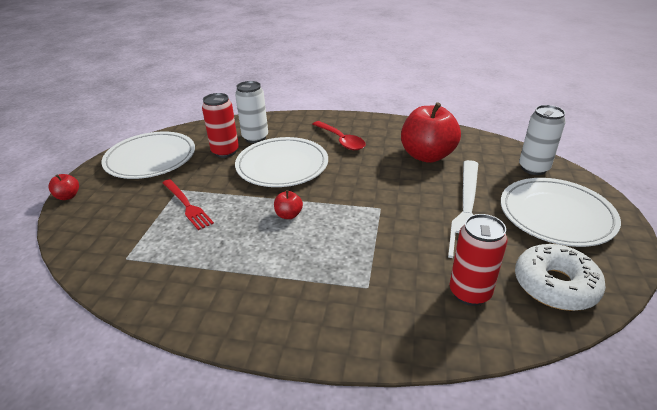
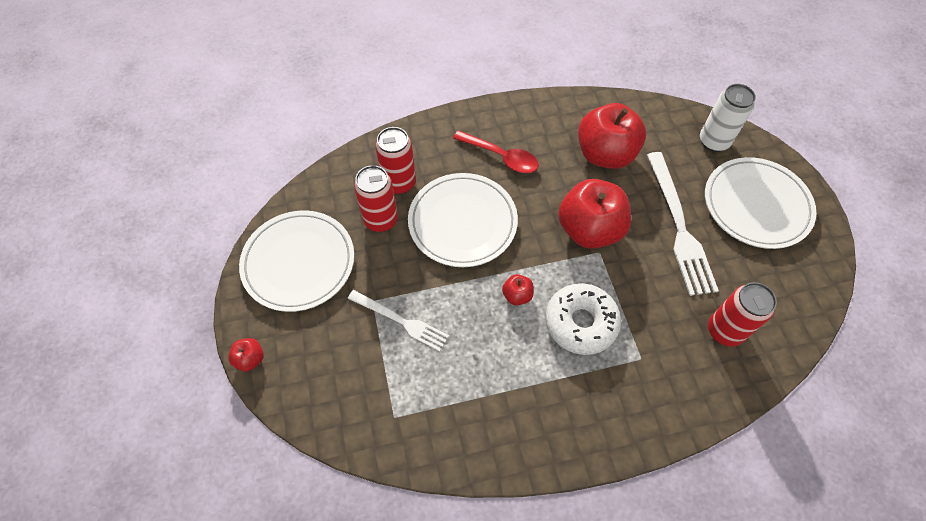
camera: 25 degrees left, 25 degrees up
red fork [163,179,214,230] -> white fork [348,290,449,351]
white can [235,81,268,143] -> red can [375,127,416,194]
white donut [515,244,606,311] -> white donut moved to [545,283,621,355]
none -> red apple [558,179,631,249]

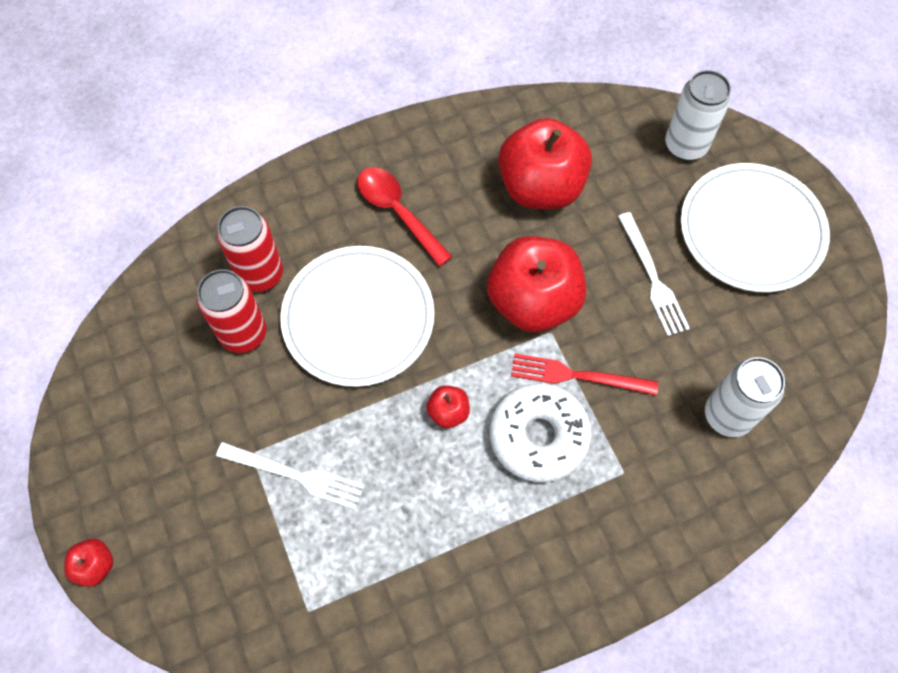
camera: 10 degrees left, 5 degrees up
white plate [239,210,354,312] -> none
red spoon [453,130,539,173] -> red spoon turned 150 degrees counterclockwise [357,167,452,267]
white fork [647,152,719,296] -> white fork [618,212,690,336], size x0.62
red can [708,282,777,347] -> white can [705,357,785,437]
none -> red fork [511,354,658,396]

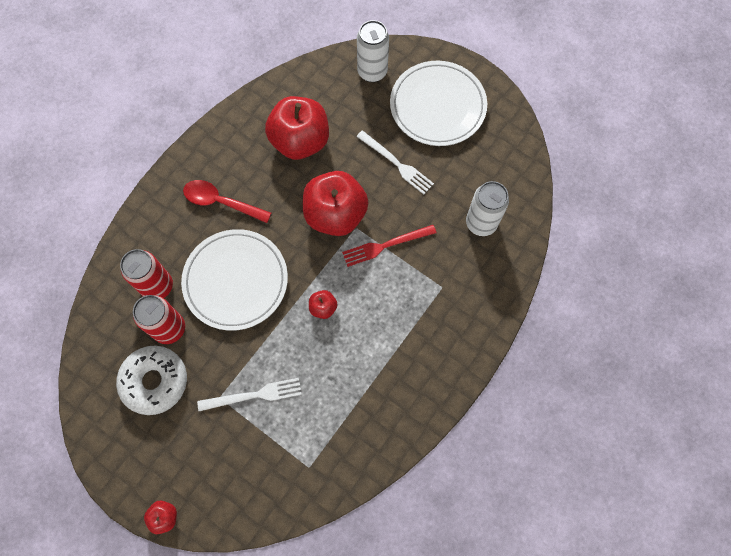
camera: 30 degrees left, 5 degrees up
white donut [490,383,591,482] -> white donut moved to [116,346,187,415]

